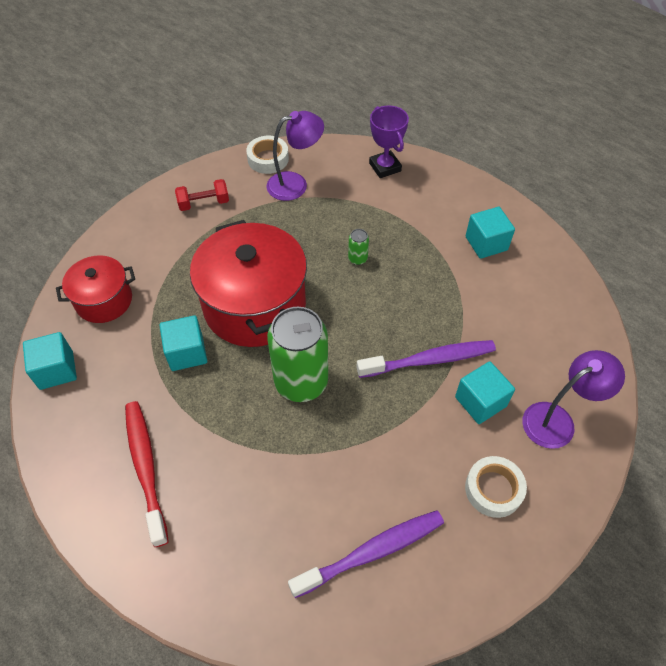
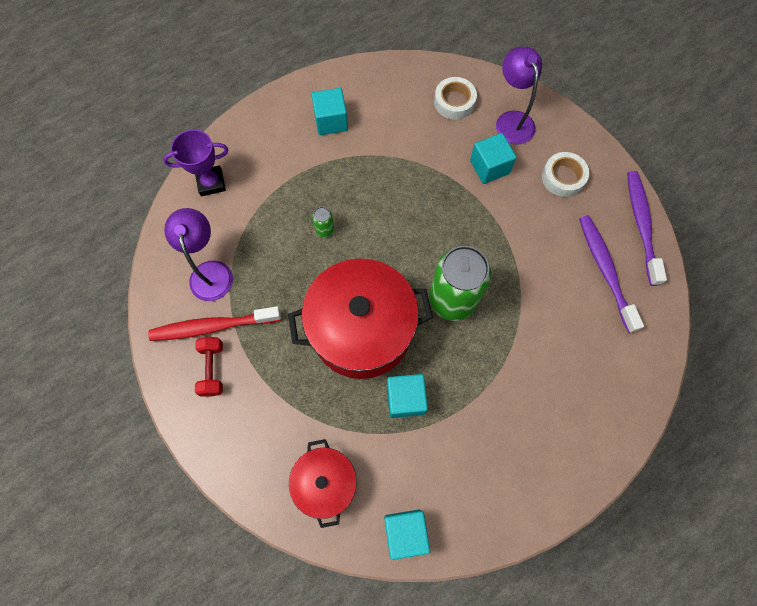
camera: 80 degrees left, 15 degrees up
red toothbrush [125,401,169,547] -> red toothbrush moved to [148,306,281,341]
white tape [246,136,289,174] -> white tape moved to [434,77,477,120]
purple toothbrush [356,340,496,378] -> purple toothbrush moved to [627,171,667,286]

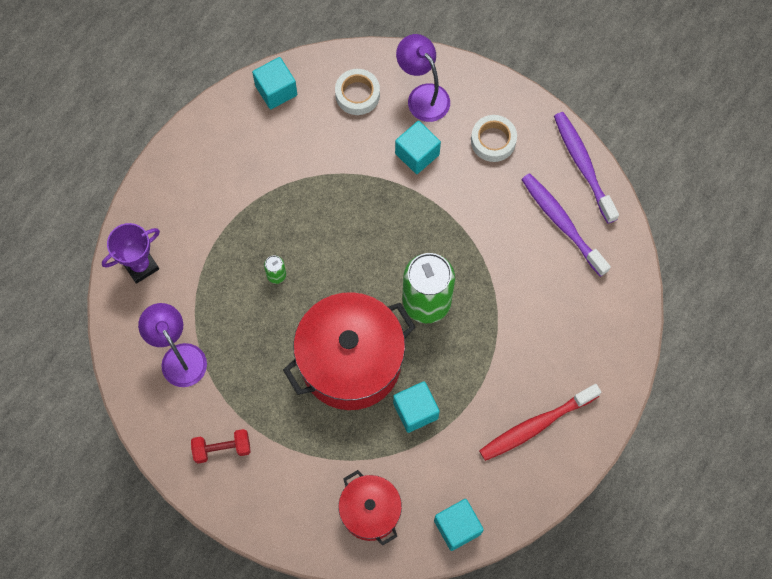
camera: 20 degrees left, 0 degrees up
red toothbrush [148,306,281,341] -> red toothbrush moved to [479,384,601,461]
red dumbbell [195,337,223,396] -> red dumbbell turned 75 degrees counterclockwise [191,429,251,463]
turquoise cube [311,88,348,135] -> turquoise cube moved to [252,57,297,109]

